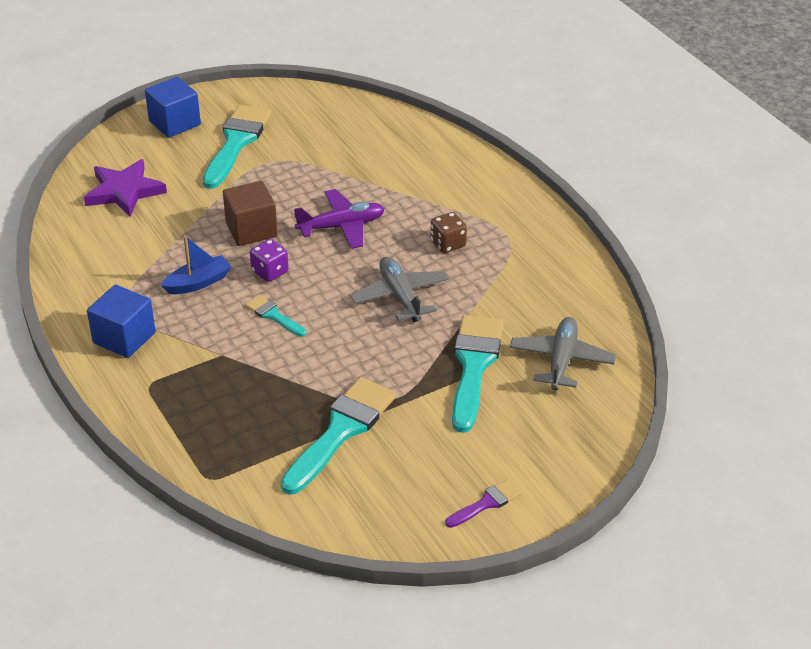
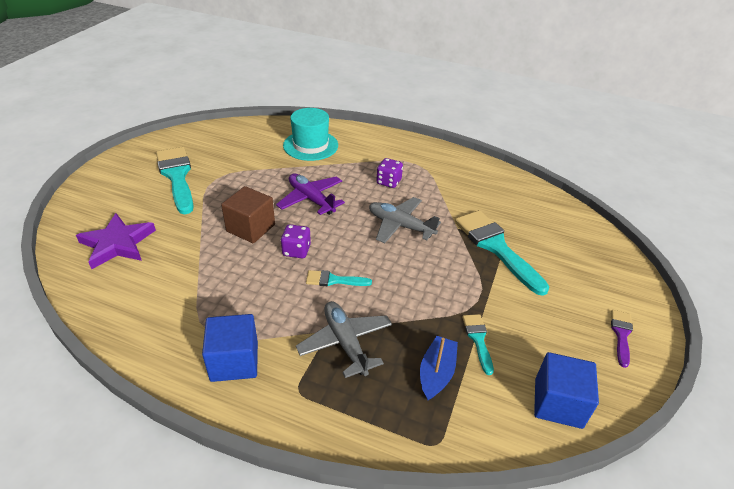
camera: 40 degrees left, 0 degrees up
blue cube [145,77,201,138] -> blue cube moved to [534,352,599,429]
blue boat [161,235,231,294] -> blue boat moved to [420,336,458,400]
turquoise brush [281,377,396,495] -> turquoise brush [462,314,494,375], size x0.49
purple plane [294,189,385,249] -> purple plane turned 75 degrees counterclockwise [276,173,345,215]
brown dice [430,212,467,253] -> purple dice [376,158,403,188]
grey plane [510,317,616,390] -> grey plane moved to [296,301,392,378]
none -> turquoise hat [283,108,338,161]

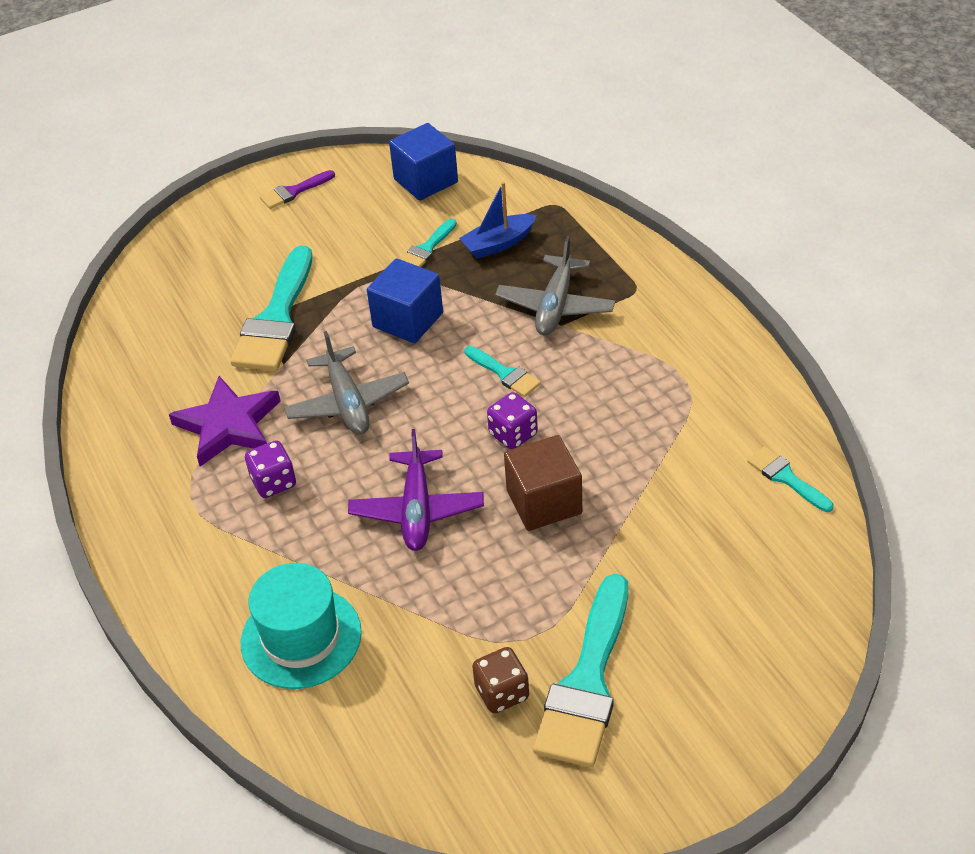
camera: 135 degrees left, 5 degrees up
purple star [76,213,156,269] -> purple star moved to [169,376,281,467]
blue cube [202,314,258,382] -> blue cube moved to [367,258,443,343]
none -> brown dice [472,647,529,713]
none -> turquoise brush [747,446,834,512]

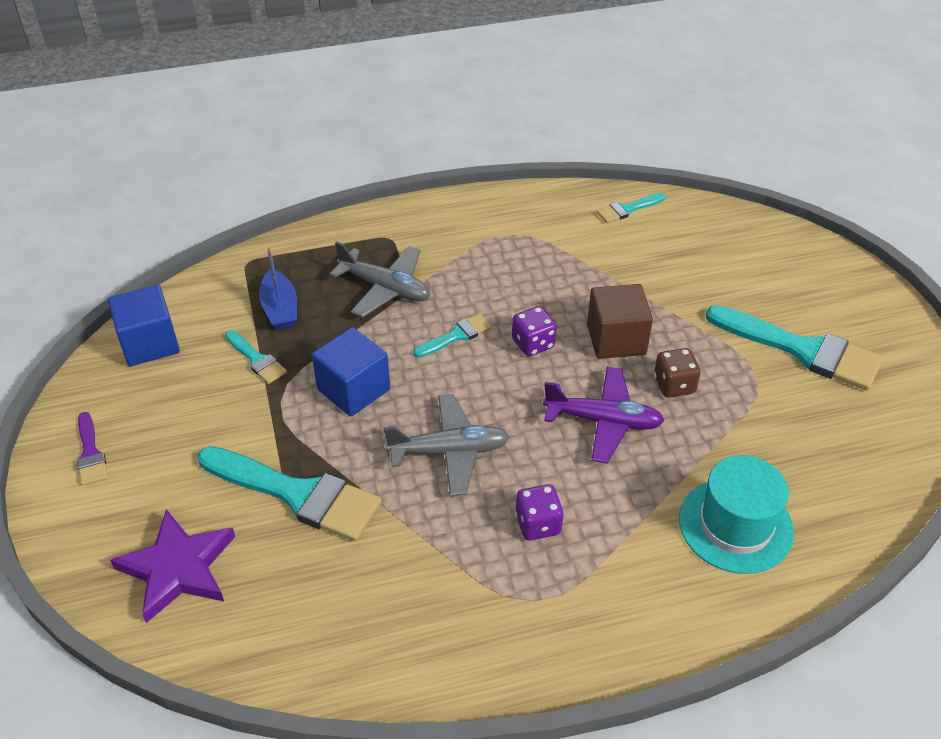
camera: 80 degrees left, 0 degrees up
purple star [169,376,281,467] -> purple star moved to [110,509,235,623]
brown dice [472,647,529,713] -> brown dice moved to [654,348,701,398]

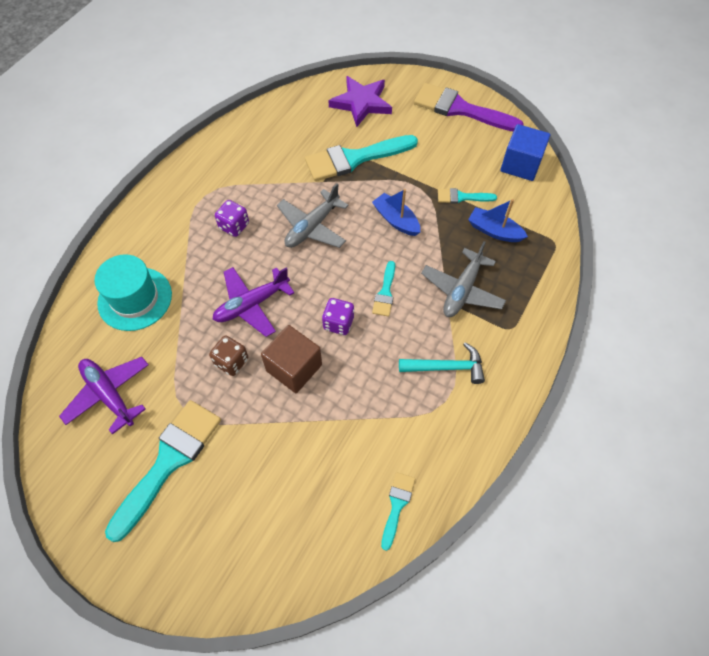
camera: 135 degrees right, 15 degrees up
purple brush [77,412,108,486] -> purple brush [414,83,524,131], size x2.04
blue cube [312,327,390,417] -> blue boat [372,189,420,236]
grey plane [330,241,430,318] -> grey plane turned 45 degrees counterclockwise [421,241,506,317]
turquoise brush [706,305,883,391] -> turquoise brush turned 135 degrees clockwise [105,400,221,542]
none -> purple plane [59,357,149,434]
none -> turquoise hammer [399,342,485,384]

